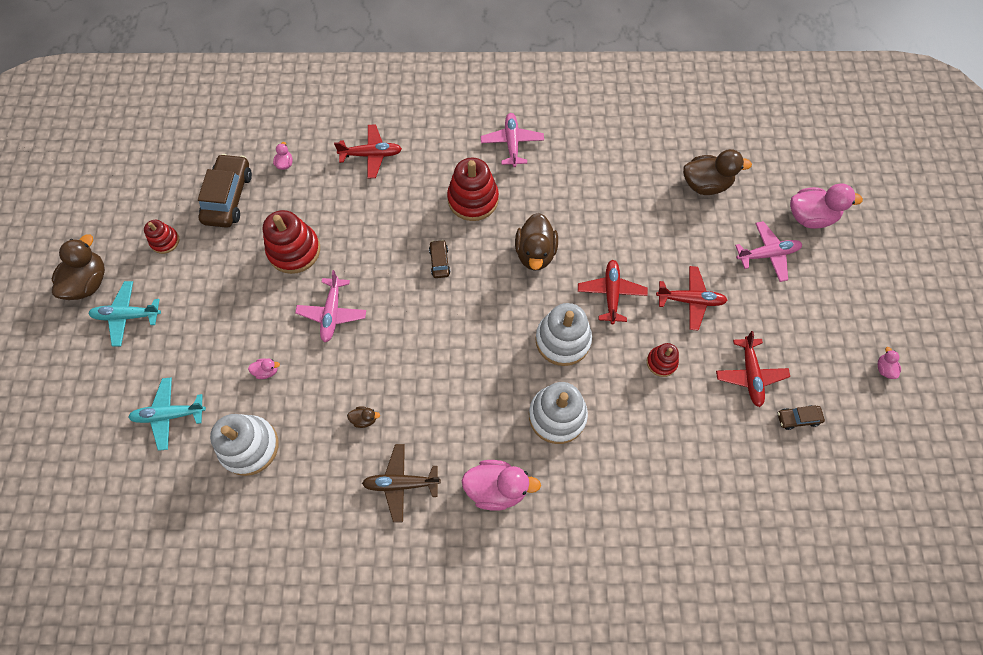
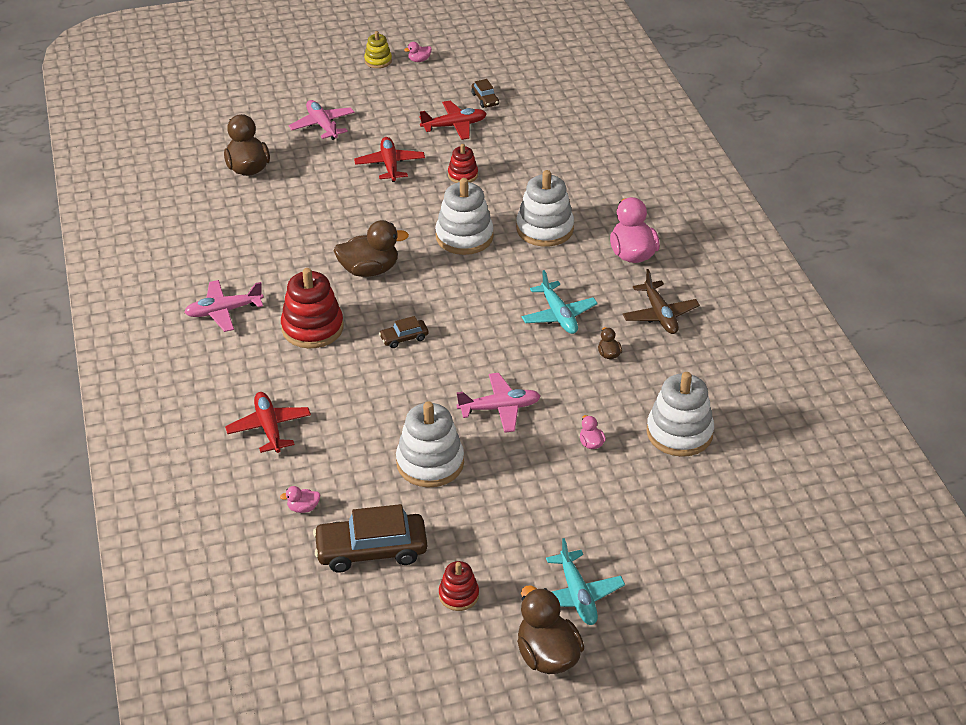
camera: 105 degrees left, 25 degrees down
brown duck [52,234,105,300] -> brown duck turned 60 degrees clockwise [517,585,584,674]
turquoise plane [129,377,206,451] -> turquoise plane moved to [522,270,598,334]
red stacking toy [263,210,320,274] -> white stacking toy [396,401,464,487]
red plane [578,260,648,324] -> none
pink duck [790,183,863,229] -> none
none -> yellow stacking toy [364,31,392,68]

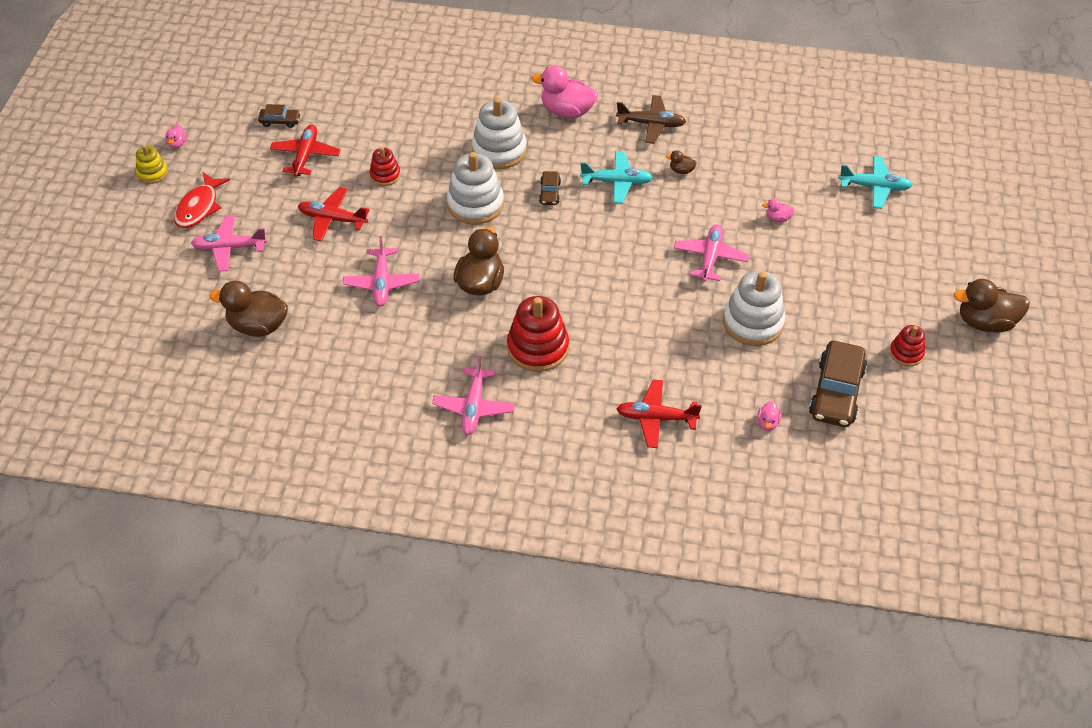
camera: 65 degrees left, 10 degrees up
brown car [379,316,428,348] -> brown car moved to [539,171,561,205]
turquoise plane [546,538,625,625] -> turquoise plane moved to [838,156,912,209]
white stacking toy [646,372,714,457] -> none
none -> red fish [174,172,230,228]
none -> pink plane [343,236,420,306]

